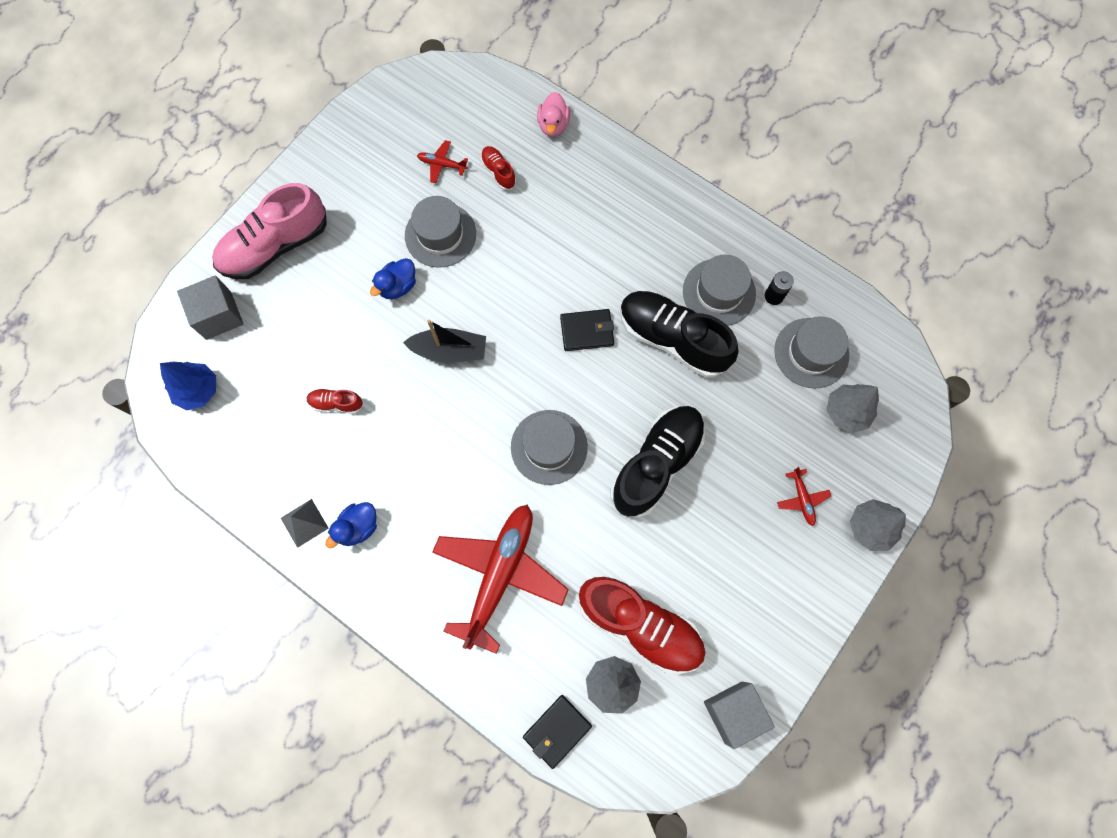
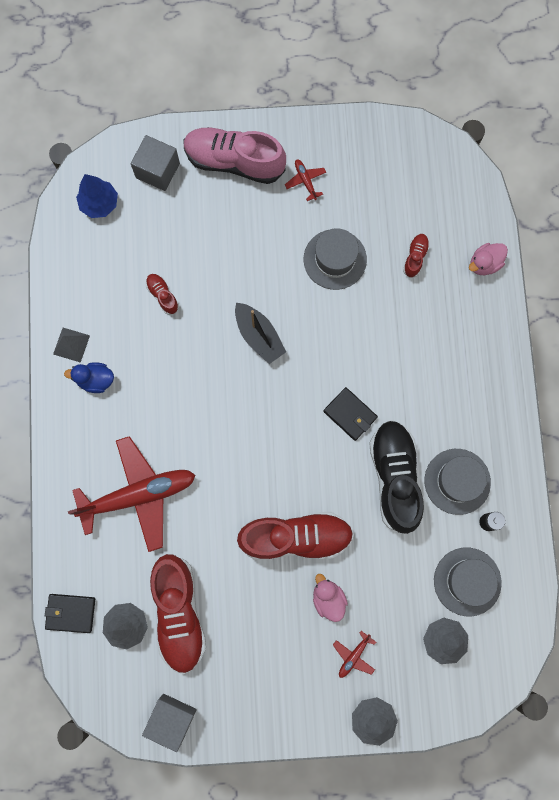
camera: 50 degrees right, 5 degrees up
blue duck [370,258,416,299] -> none
red plane [417,140,468,183] -> red plane moved to [285,159,326,201]
grey hat [511,410,588,485] -> none
black shoe [611,406,706,518] -> red shoe [237,512,354,560]
none -> pink duck [313,574,348,622]

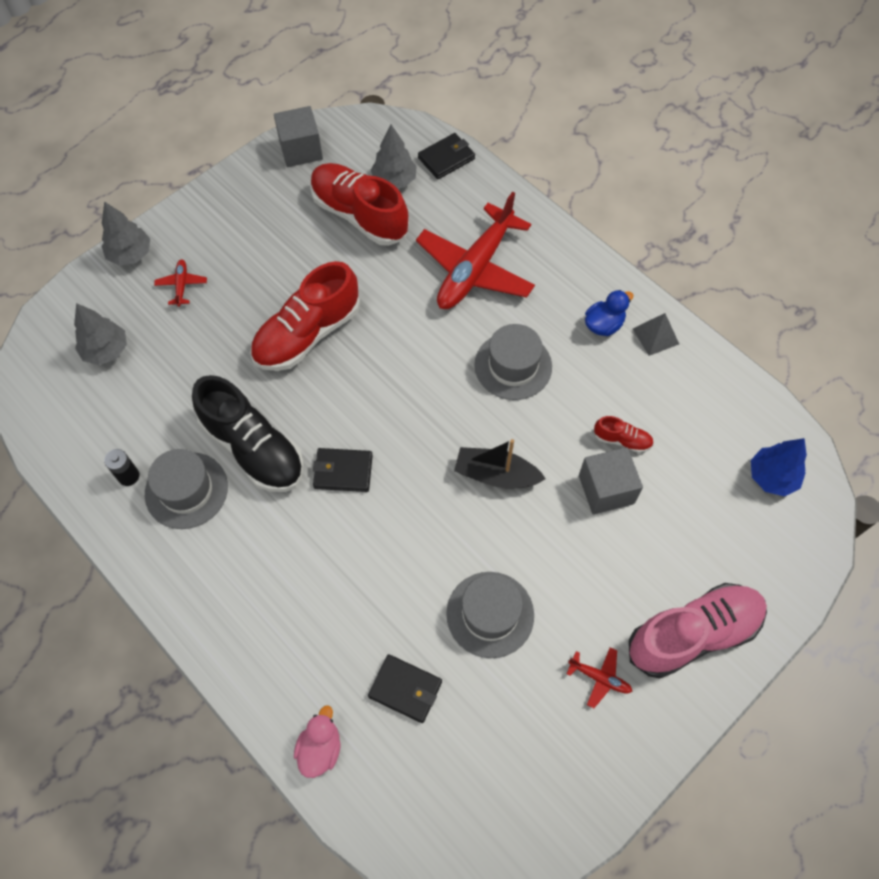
camera: 140 degrees right, 15 degrees down
grey cube [130,135,180,191] -> grey cube moved to [579,447,643,515]
pink duck [313,574,348,622] -> none
red shoe [403,234,430,278] -> black wallet [368,654,442,723]
grey hat [434,548,502,616] -> grey hat moved to [474,324,552,400]

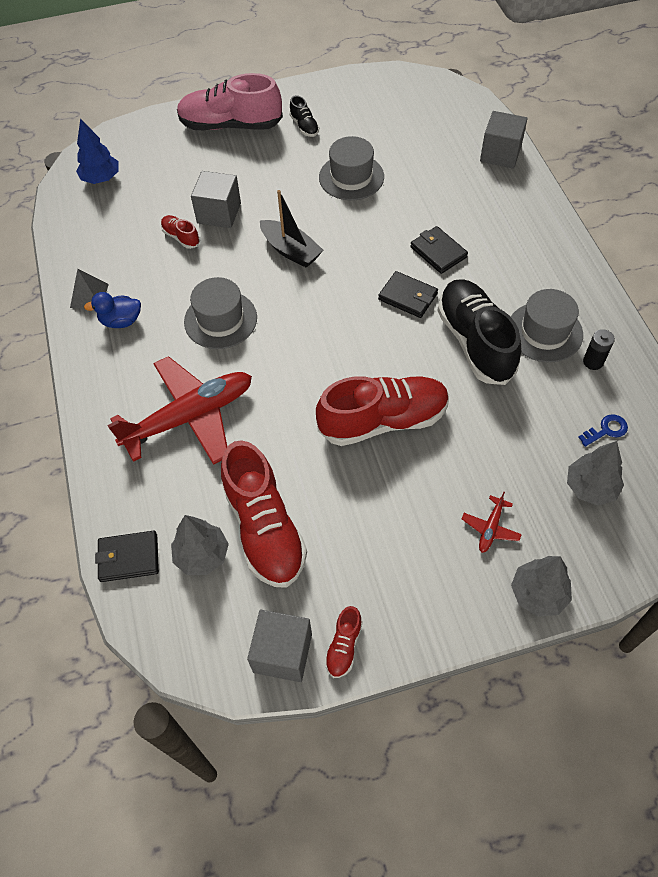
camera: 150 degrees left, 5 degrees down
pink duck [294,705,341,778] -> grey cube [480,111,528,169]
black wallet [368,654,442,723] -> black wallet moved to [410,226,468,274]
red plane [567,647,632,708] -> black shoe [289,95,319,137]
none -> red shoe [325,606,363,678]
none -> blue key [578,414,628,447]

